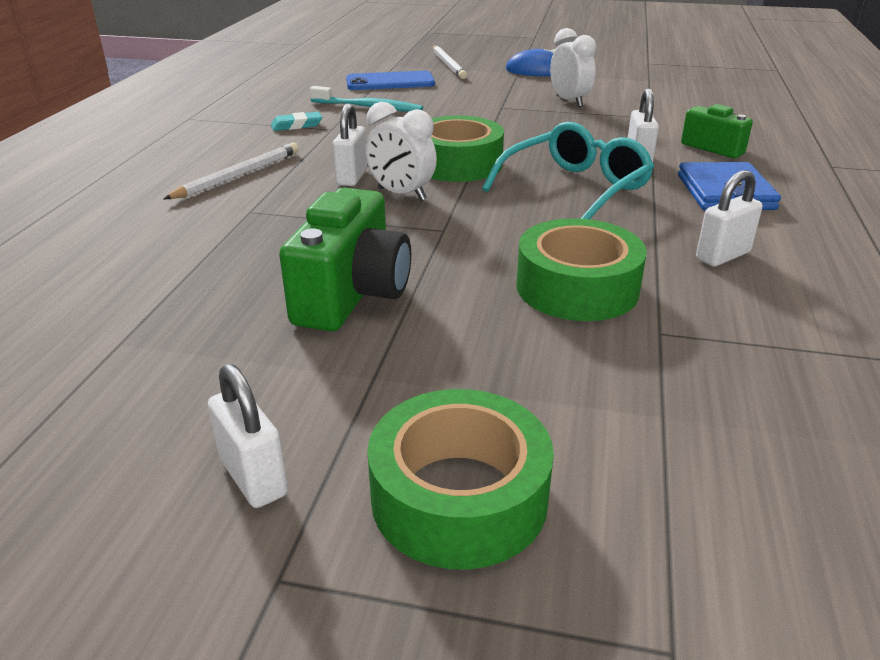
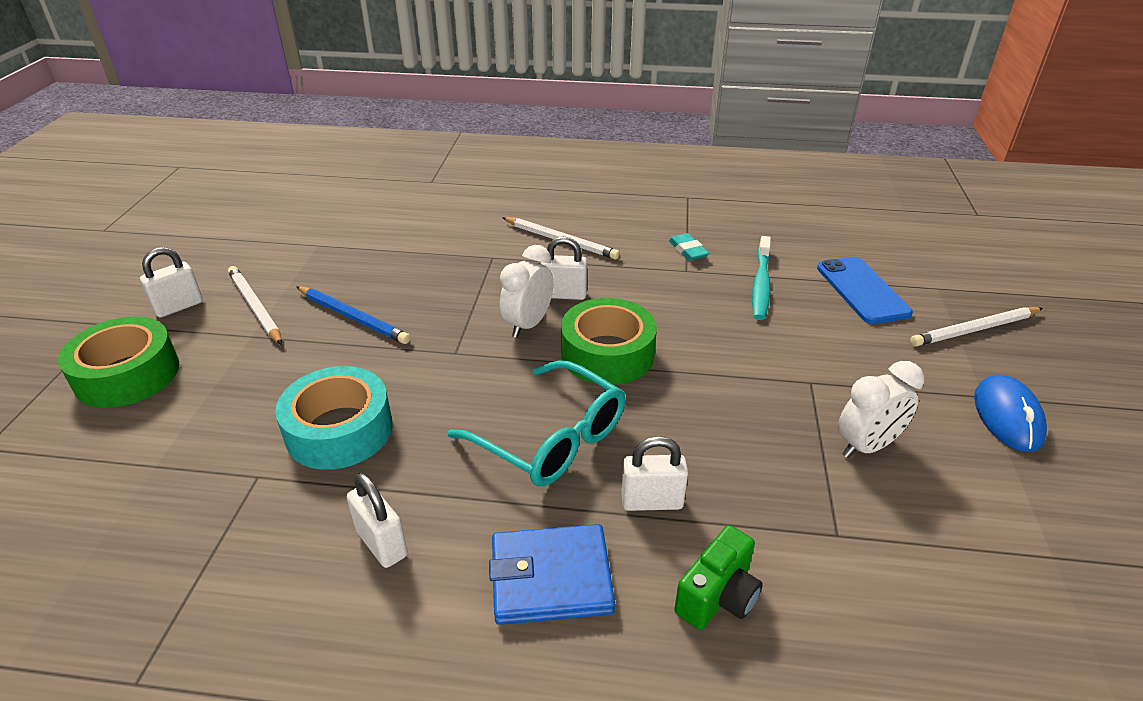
camera: 85 degrees right, 5 degrees up
green camera [279,188,411,331] -> blue pencil [296,286,411,344]
green tape [517,218,647,321] -> turquoise tape [275,366,393,470]
none -> white pencil [228,266,282,345]

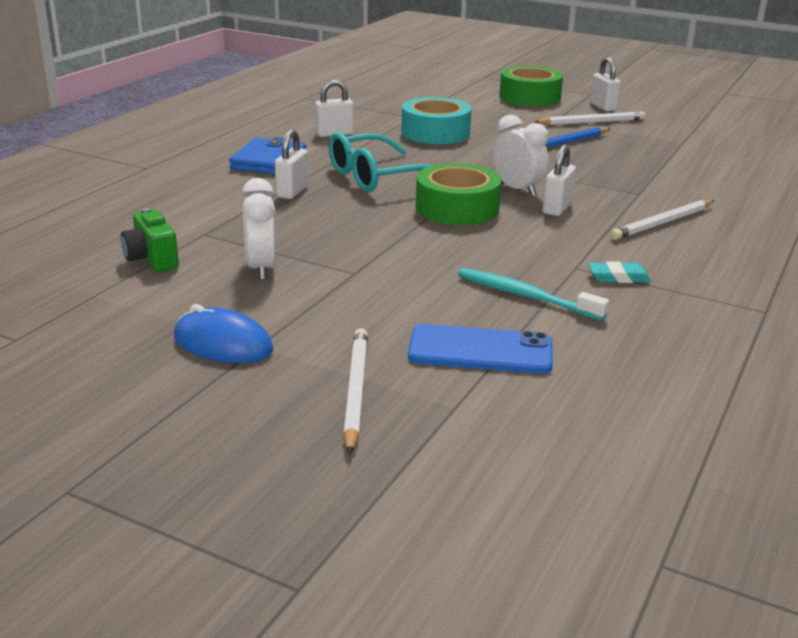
camera: 110 degrees right, 10 degrees down
green camera [674,525,763,630] -> green camera moved to [121,208,179,272]

